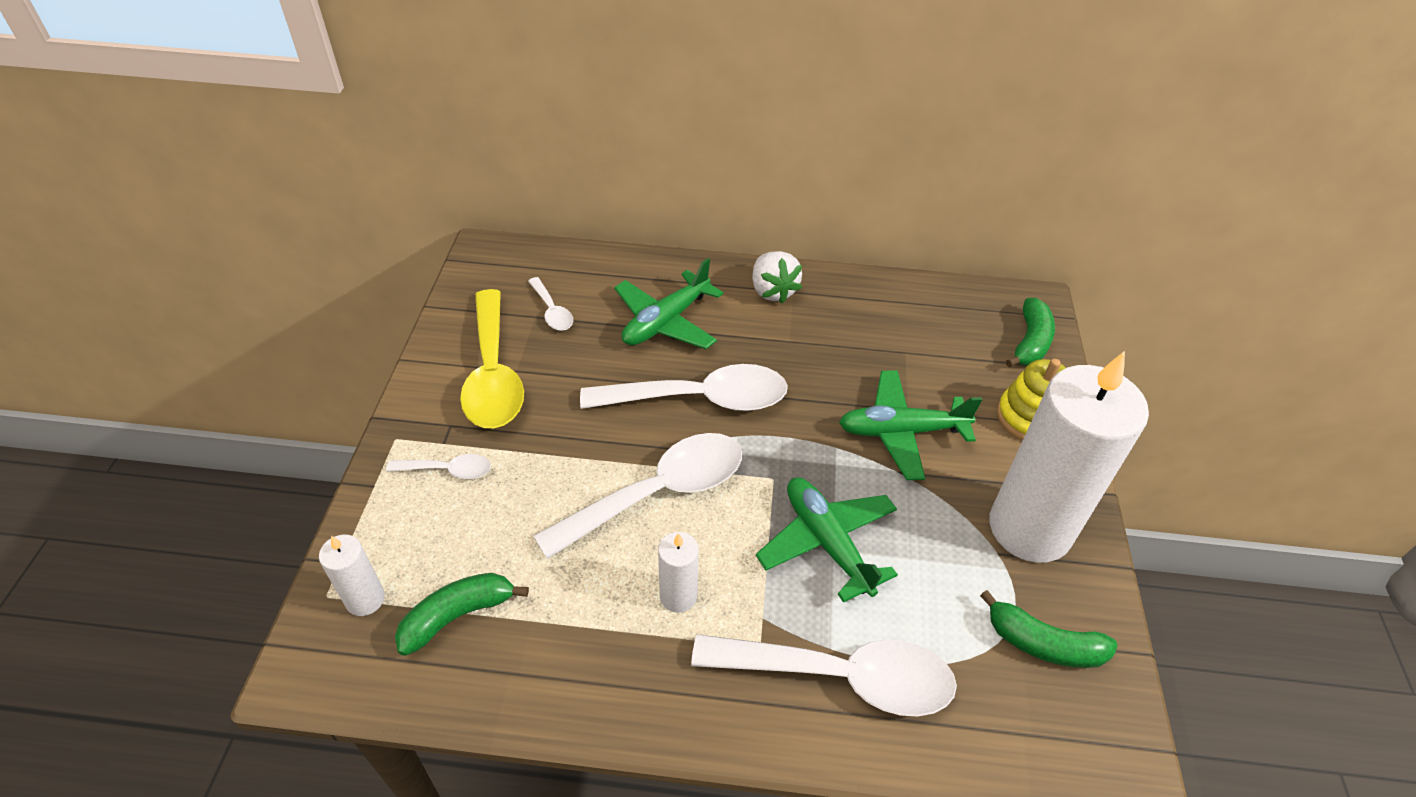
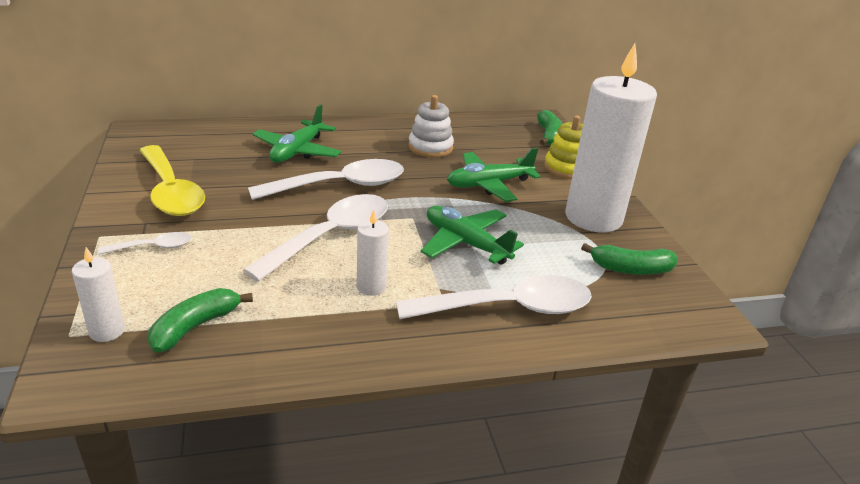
camera: 20 degrees left, 15 degrees down
white spoon [528,277,573,331] -> none
white strawberry [752,251,802,303] -> none
none -> white stacking toy [409,95,454,158]

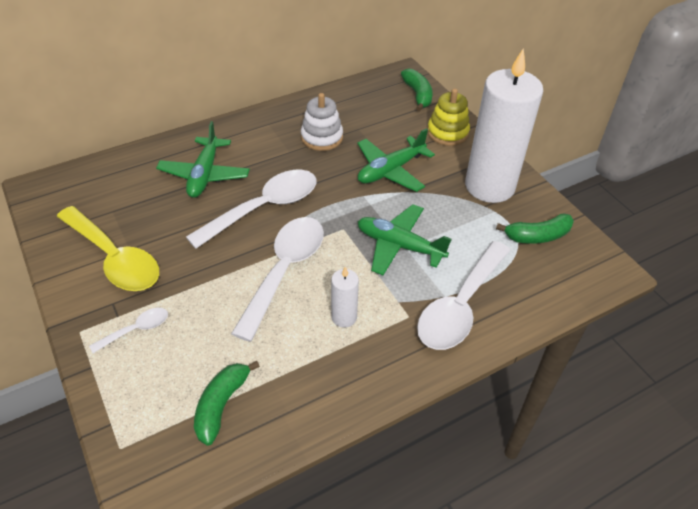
camera: 15 degrees left, 15 degrees up
white candle [72,247,125,342] -> none
white spoon [396,275,592,319] -> white spoon turned 150 degrees clockwise [417,241,511,350]

